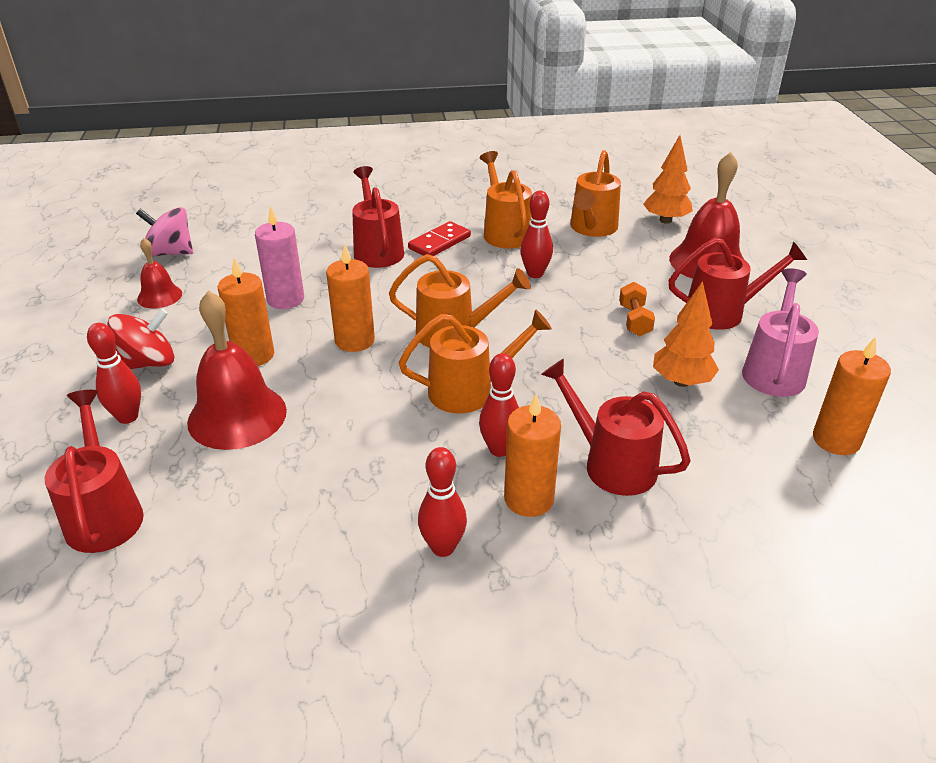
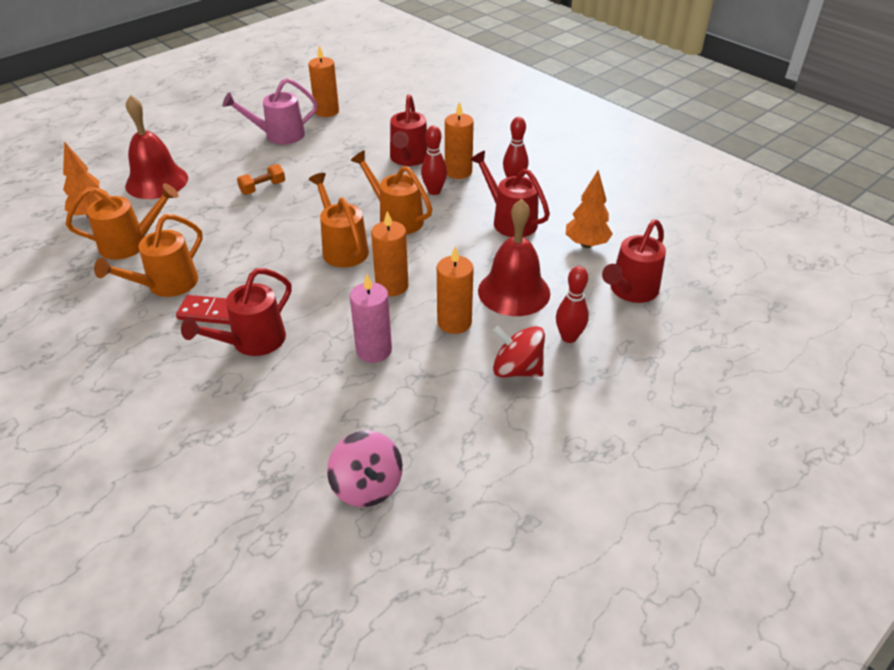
camera: 125 degrees left, 5 degrees up
red bell [137,238,182,309] -> none
red bowling pin [520,191,553,278] -> none
orange tree [653,281,719,387] -> orange tree moved to [566,170,613,248]
red watering can [669,238,807,330] -> red watering can moved to [470,151,550,237]

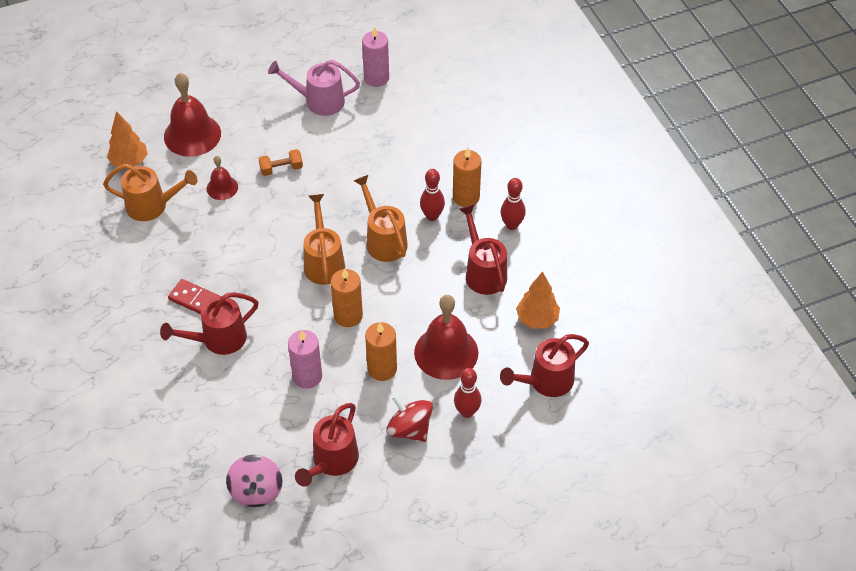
camera: 20 degrees right, 10 degrees up
orange watering can [94,214,203,297] -> none
orange candle [308,45,339,117] -> pink candle [362,26,389,87]
red watering can [390,94,428,166] -> red watering can moved to [295,403,359,487]
none -> red bell [207,156,238,200]

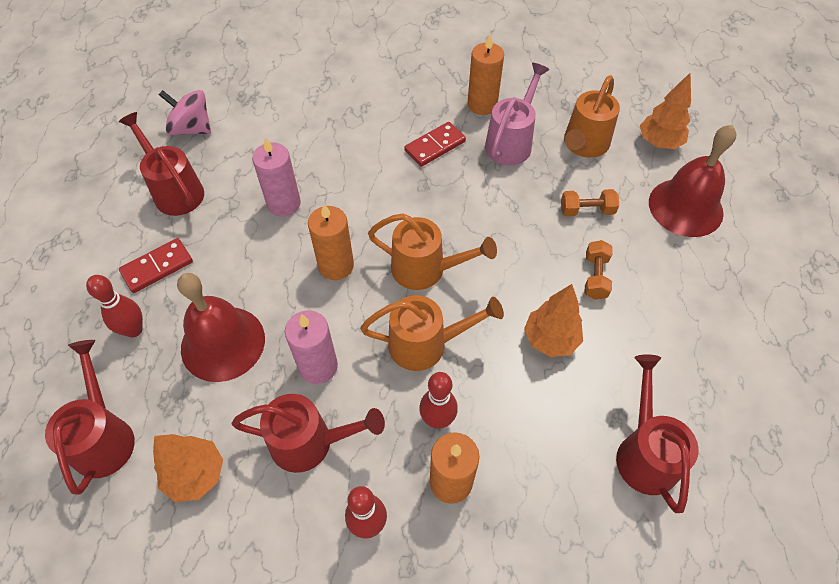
camera: 115 degrees right, 5 degrees up
red watering can [160,292,259,355] -> red watering can moved to [616,354,699,513]
red bell [207,156,238,200] -> orange dumbbell [561,189,619,216]
pink watering can [268,60,360,116] -> pink watering can moved to [485,63,550,165]
pink candle [362,26,389,87] -> pink candle moved to [285,310,338,384]
orange candle [365,322,397,381] -> orange candle moved to [467,34,504,115]
red spinning top [386,394,433,442] -> red domino [119,238,193,293]
none -> orange tree [524,284,583,357]

